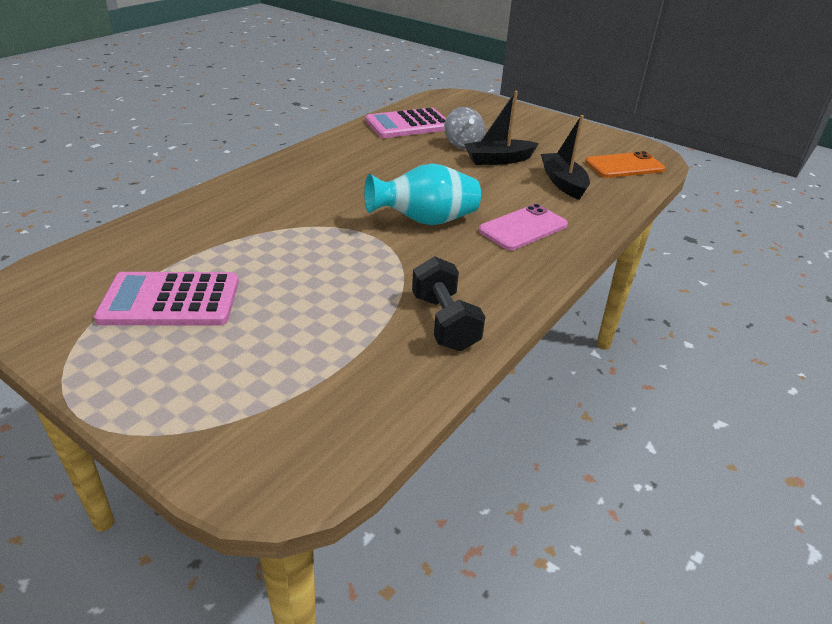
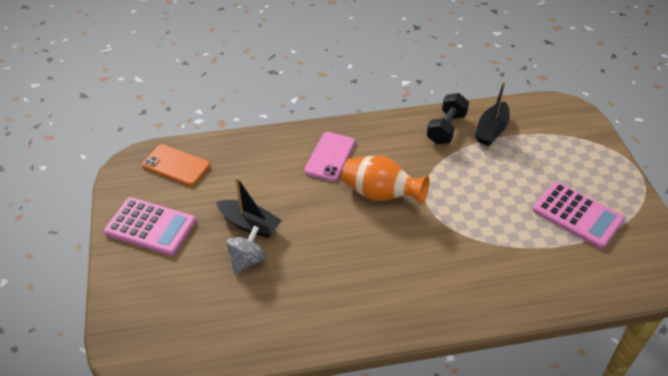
camera: 135 degrees left, 10 degrees up
turquoise vase [364,163,481,225] -> orange vase [342,156,429,204]
pink calculator [365,108,446,138] -> pink calculator moved to [104,197,196,256]
pink phone [478,204,568,250] -> pink phone turned 75 degrees counterclockwise [304,132,355,181]
black boat [541,115,590,200] -> black boat moved to [475,81,510,146]

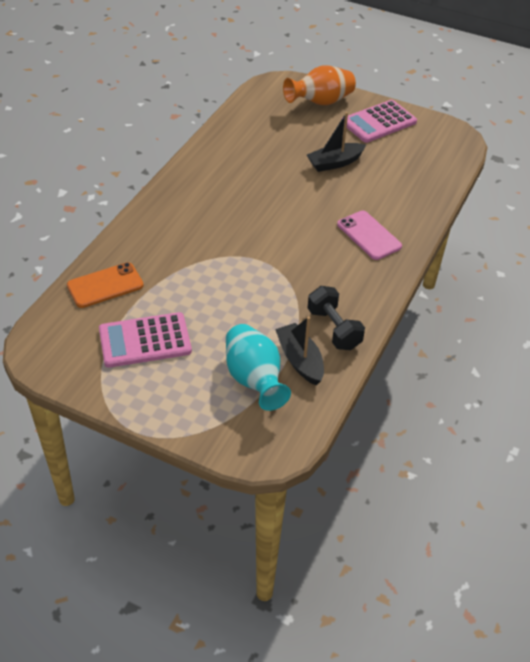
camera: 125 degrees right, 0 degrees up
orange phone [142,145,210,186] -> orange phone moved to [67,262,144,308]
grey spinning top [226,226,266,274] -> none
orange vase [342,156,429,204] -> orange vase moved to [283,65,356,105]
none -> turquoise vase [226,324,291,411]

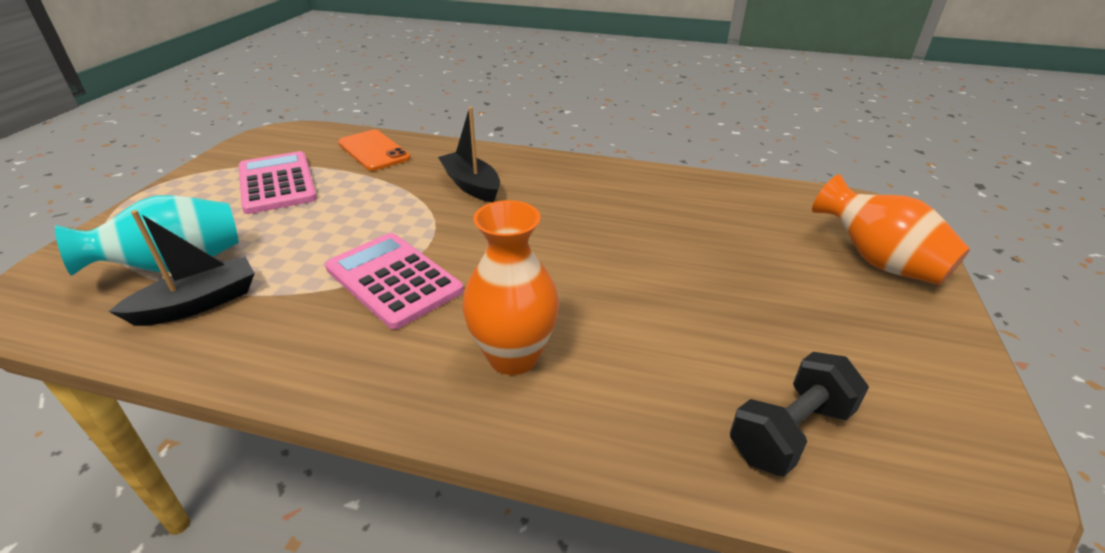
camera: 80 degrees right, 10 degrees down
black boat [307,112,366,172] -> black boat moved to [438,107,500,202]
black dumbbell [308,286,365,350] -> black dumbbell moved to [730,352,869,477]
pink phone [337,211,402,260] -> orange vase [462,200,559,375]
pink calculator [344,100,417,143] -> pink calculator moved to [325,233,464,330]

